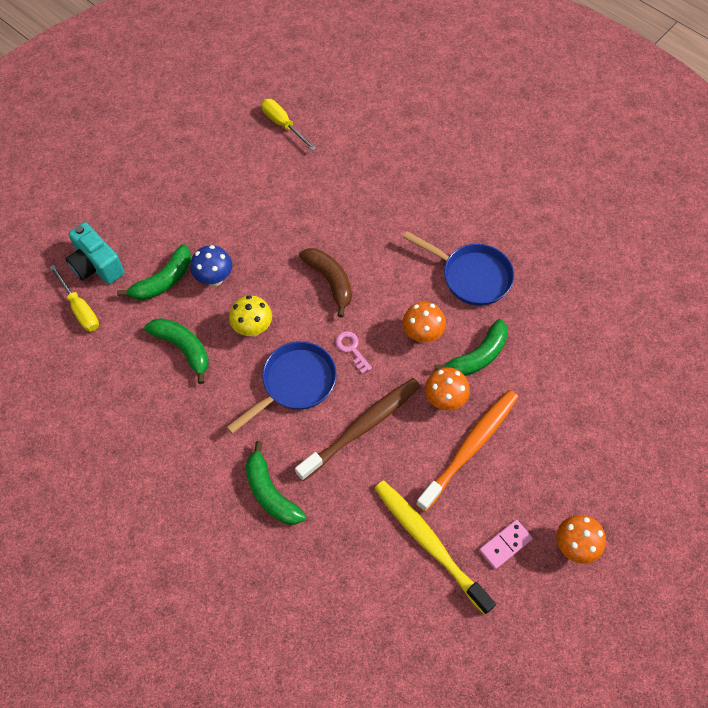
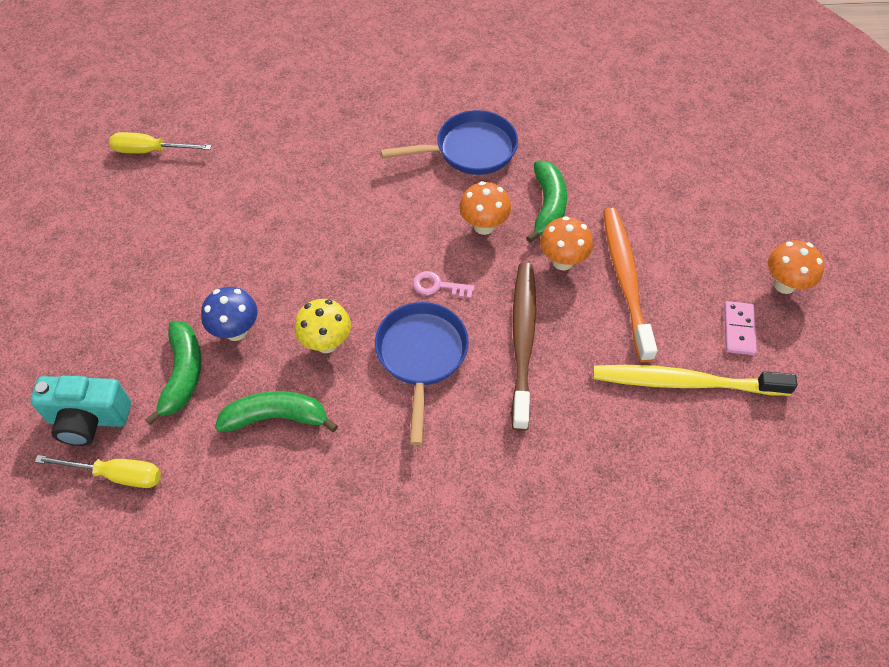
camera: 45 degrees left, 5 degrees down
green banana [246,441,306,525] -> none
brown banana [299,248,352,317] -> none

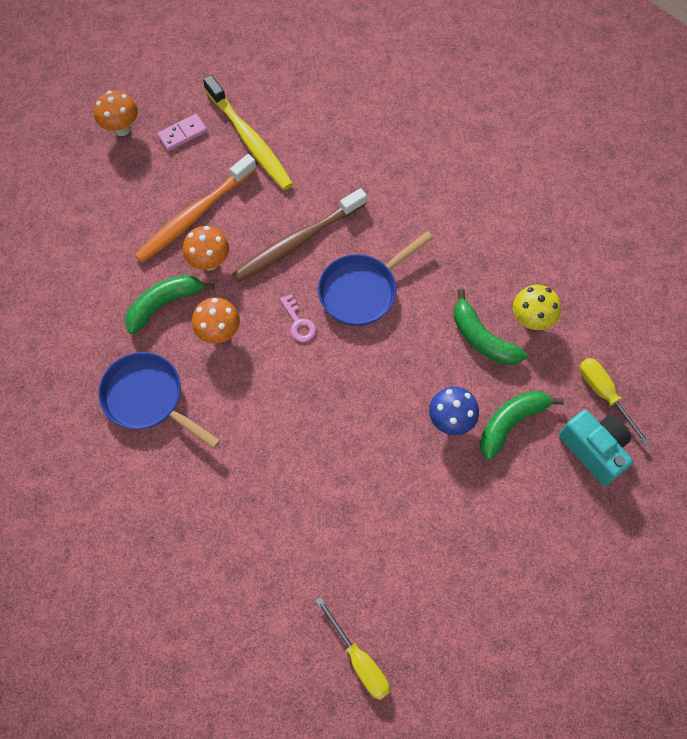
camera: 130 degrees left, 10 degrees up
yellow mushroom [294,299,351,353] -> yellow mushroom moved to [513,285,561,330]

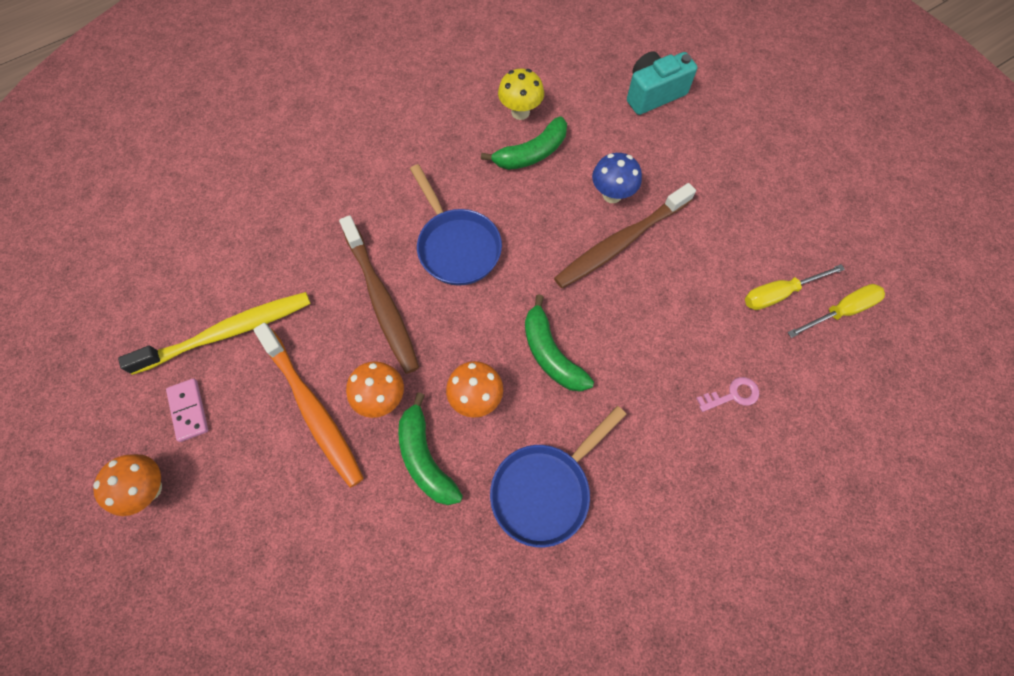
camera: 80 degrees left, 0 degrees up
pink key [280,294,316,342] -> pink key moved to [696,377,759,412]
green banana [480,391,564,460] -> green banana moved to [525,294,594,392]
yellow screwdriver [580,358,650,446] -> yellow screwdriver moved to [745,264,845,310]
none -> brown toothbrush [554,183,696,288]

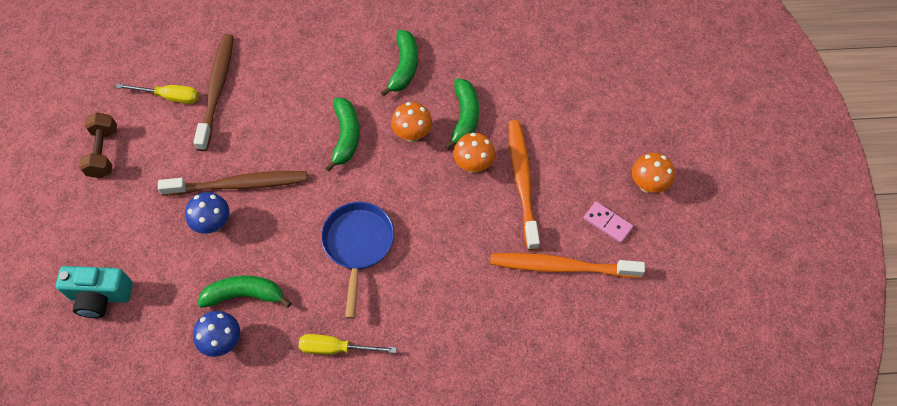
camera: 150 degrees left, 5 degrees down
yellow toothbrush [118,292,311,375] -> orange toothbrush [490,253,645,278]
pink domino [166,378,208,442] -> pink domino turned 60 degrees counterclockwise [584,201,633,243]
brown toothbrush [339,215,419,374] -> brown toothbrush moved to [193,34,234,151]
blue pan [490,406,627,547] -> green banana [380,30,418,97]
yellow mushroom [498,69,544,120] -> blue mushroom [193,311,240,357]
pink key [696,377,759,412] -> none
yellow screwdriver [787,284,885,338] -> yellow screwdriver moved to [299,334,397,355]
none -> brown dumbbell [79,112,117,178]

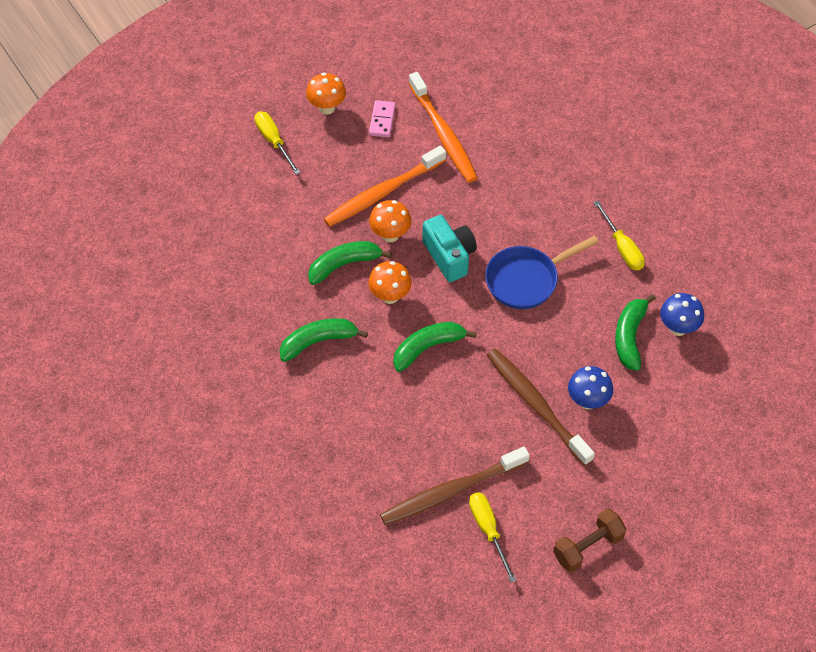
camera: 120 degrees left, 5 degrees down
turquoise camera [56,266,133,318] -> turquoise camera moved to [422,215,477,282]
green banana [197,276,291,308] -> green banana turned 45 degrees clockwise [615,294,656,371]
none -> yellow screwdriver [255,111,300,175]

